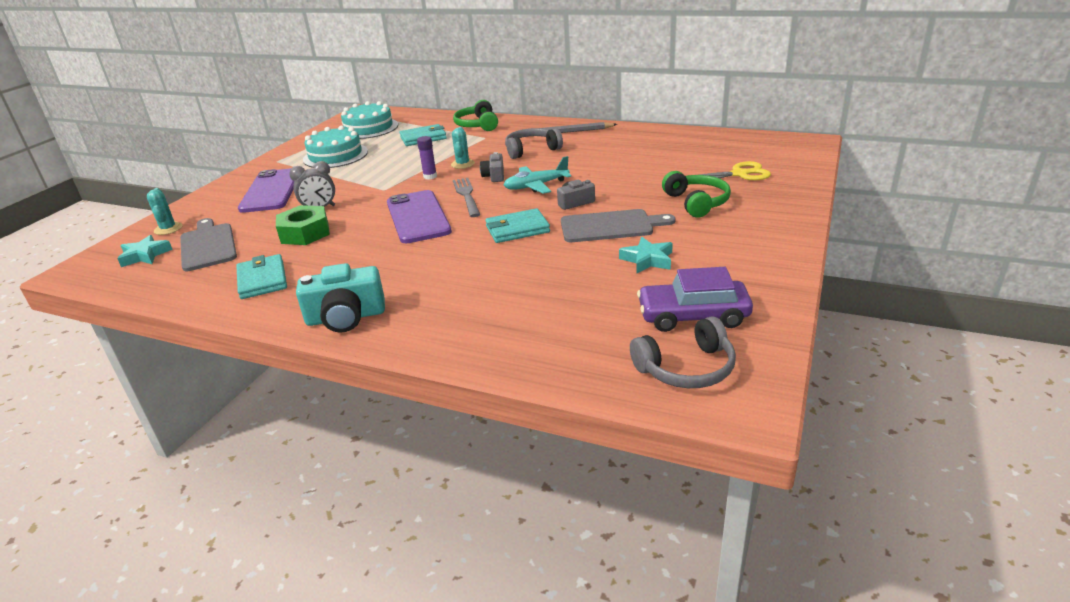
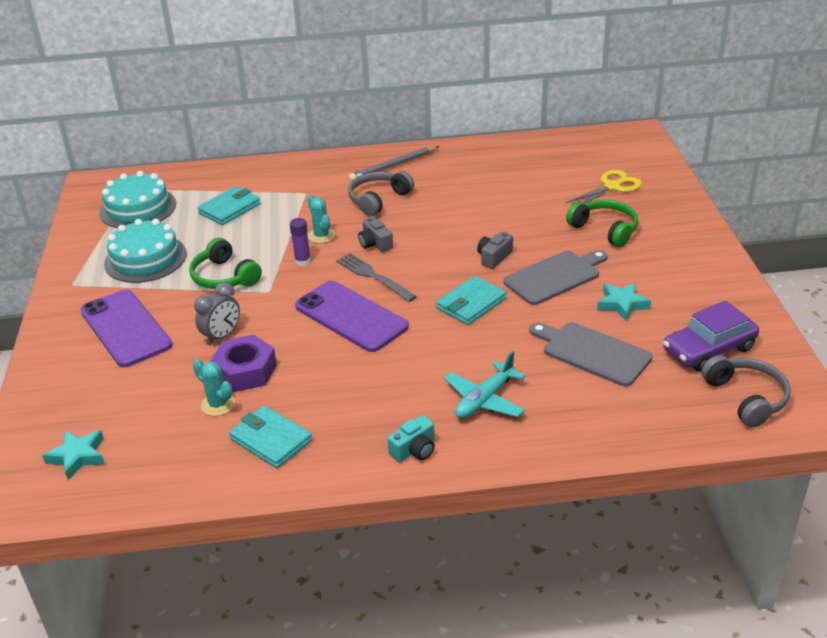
camera: 30 degrees left, 5 degrees up
turquoise cactus [147,188,183,235] -> turquoise cactus moved to [193,359,235,416]
grey cutting board [180,218,237,271] -> grey cutting board moved to [529,322,653,386]
green nut [276,205,330,245] -> purple nut [210,335,277,392]
turquoise camera [296,263,385,333] -> turquoise camera [387,415,435,462], size x0.58
green headphones [453,100,498,131] -> green headphones moved to [189,238,262,289]
turquoise plane [504,156,572,194] -> turquoise plane moved to [444,351,526,419]
grey headphones [630,316,736,388] -> grey headphones turned 60 degrees counterclockwise [702,355,791,427]

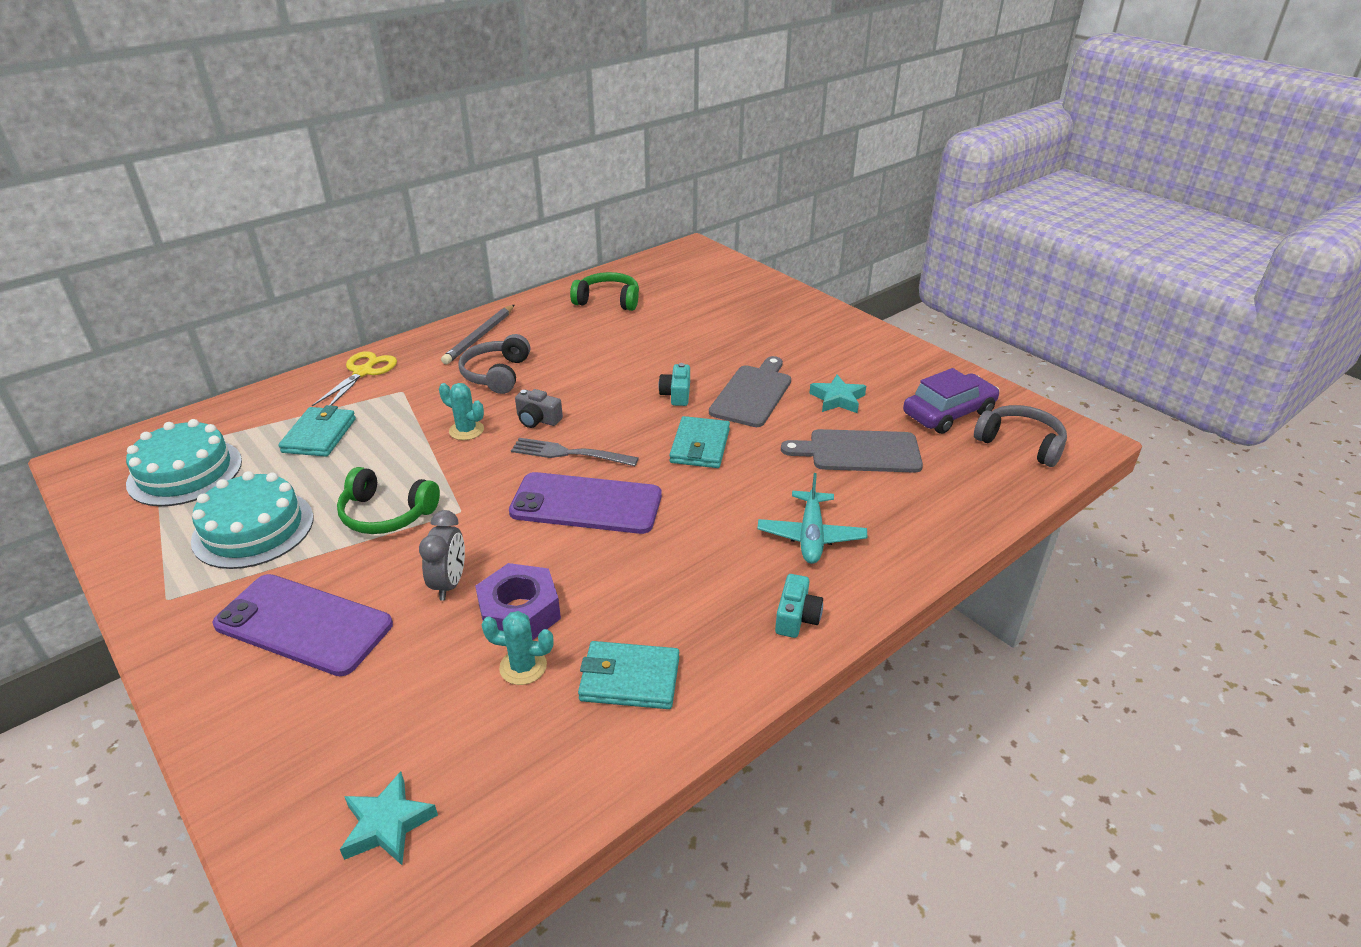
camera: 35 degrees left, 0 degrees up
purple glue stick [290,218,311,266] -> none
grey camera [477,232,513,269] -> turquoise camera [658,363,690,406]
yellow scissors [565,170,642,204] -> yellow scissors moved to [312,351,397,406]
green headphones [566,200,638,247] -> green headphones moved to [570,272,639,311]
purple car [663,300,759,372] -> purple car turned 150 degrees counterclockwise [903,368,1000,434]

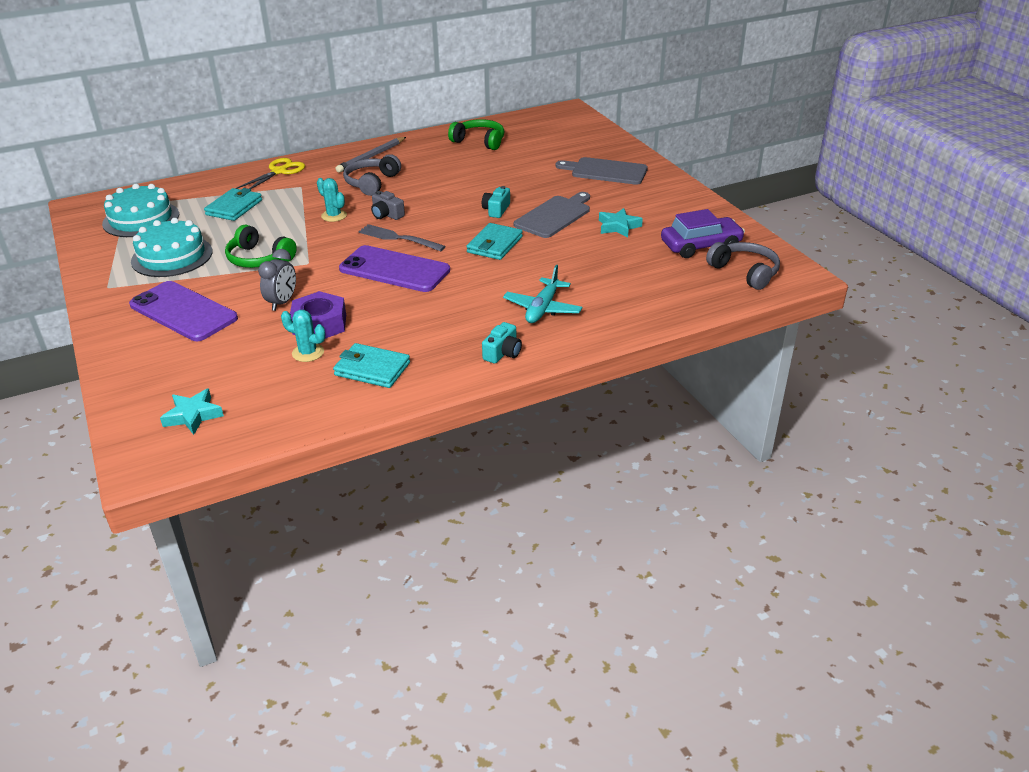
camera: 15 degrees right, 0 degrees up
grey cutting board [781,429,923,473] -> grey cutting board moved to [556,157,648,185]

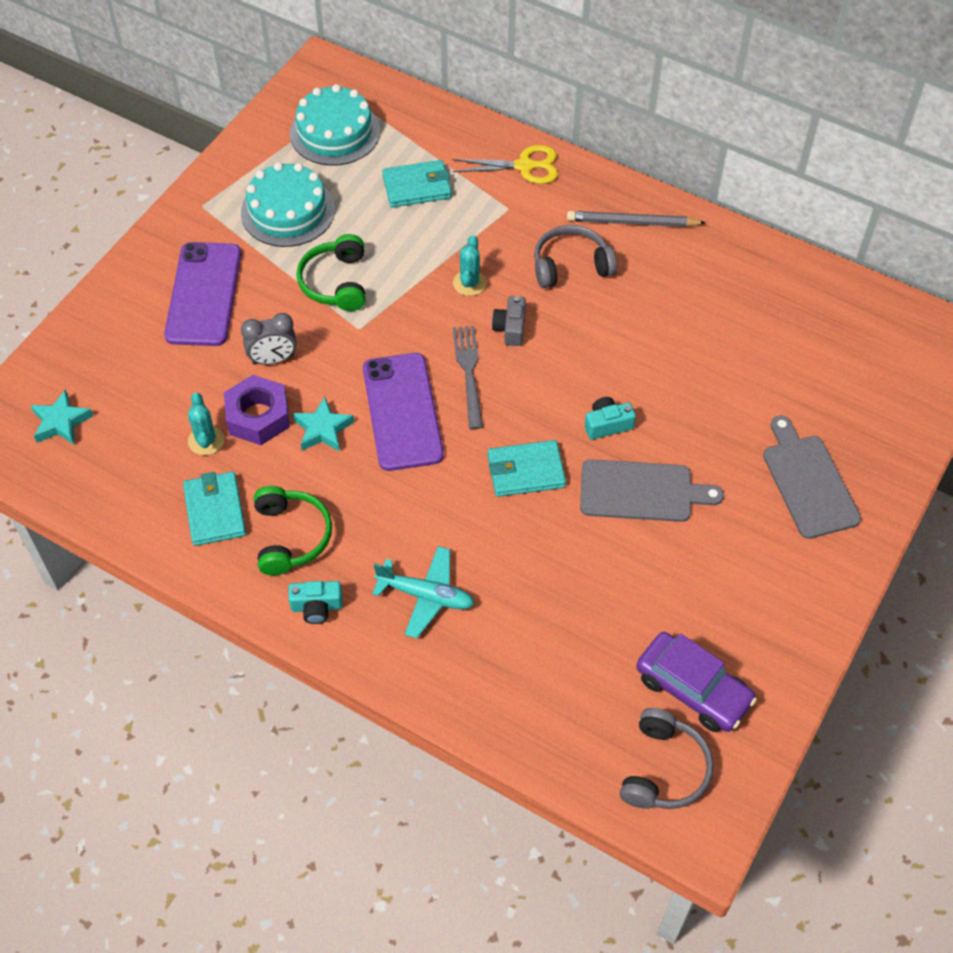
camera: 55 degrees right, 20 degrees up
green headphones [448,119,504,150] -> green headphones moved to [254,486,332,575]
turquoise plane [503,265,582,323] -> turquoise plane turned 150 degrees counterclockwise [372,546,474,638]
turquoise star [599,208,643,237] -> turquoise star moved to [293,397,354,452]

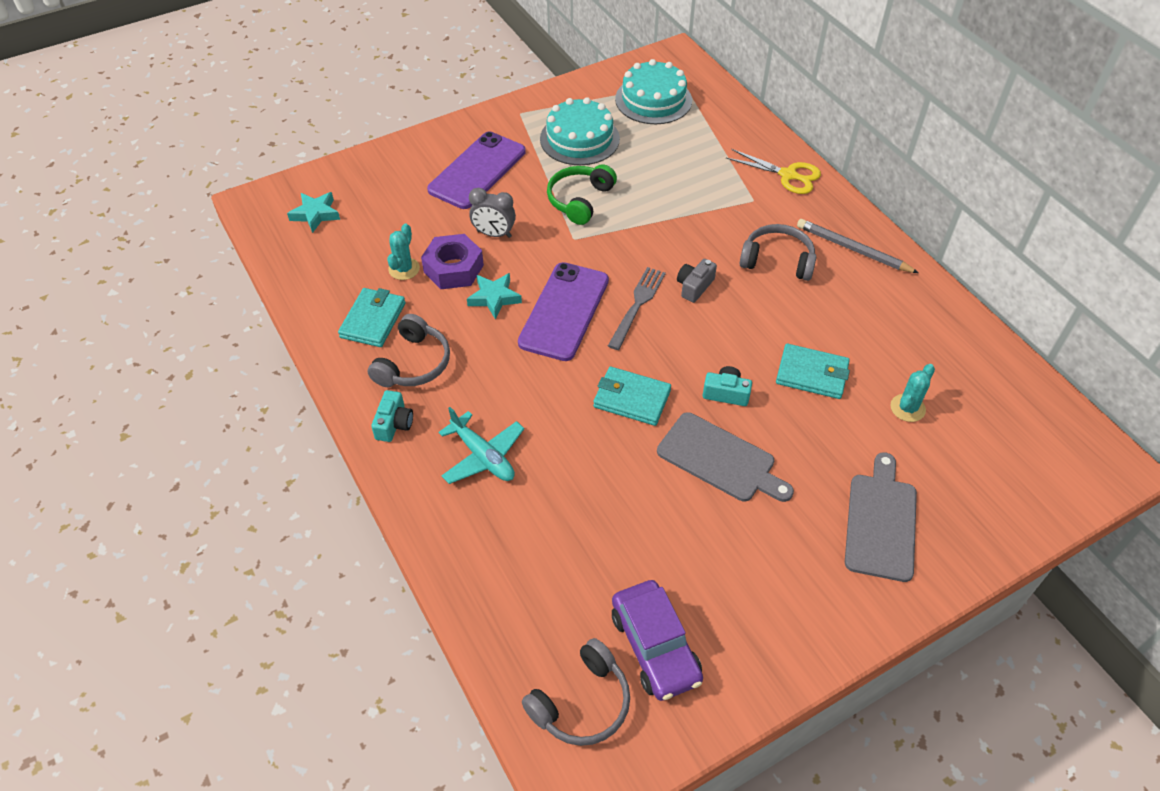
camera: 30 degrees right, 5 degrees down
green headphones [254,486,332,575] -> grey headphones [368,314,450,387]
turquoise camera [288,581,343,624] -> turquoise camera turned 105 degrees counterclockwise [371,390,413,442]
turquoise wallet [382,160,452,207] -> turquoise wallet moved to [776,344,850,399]
turquoise cactus [453,235,487,296] -> turquoise cactus moved to [890,364,935,422]

